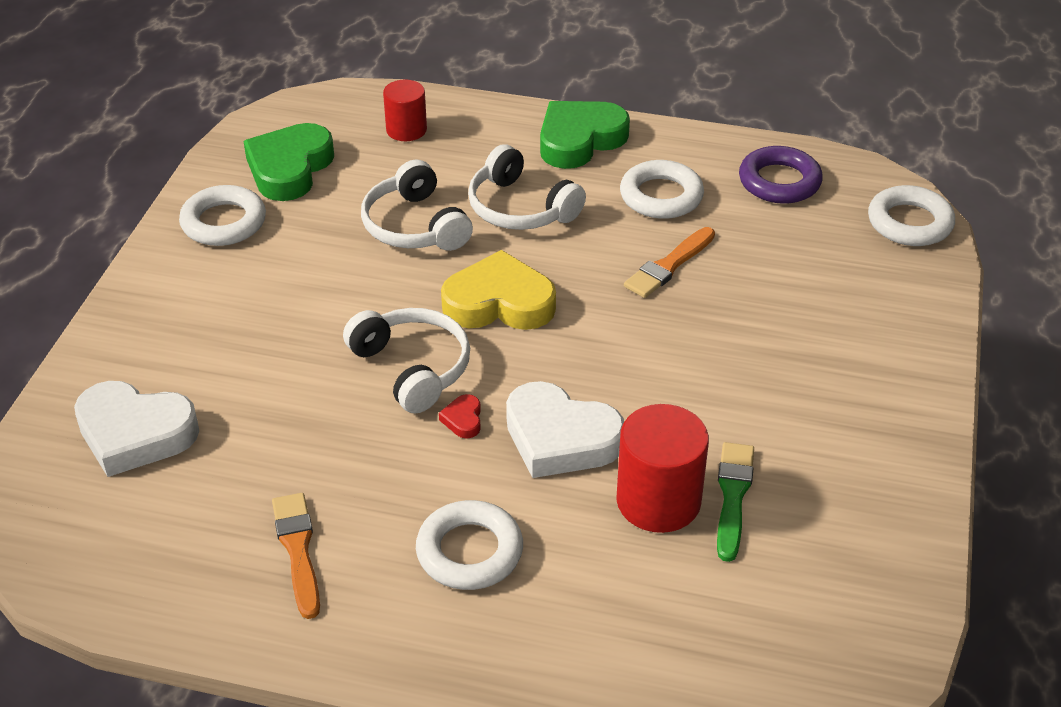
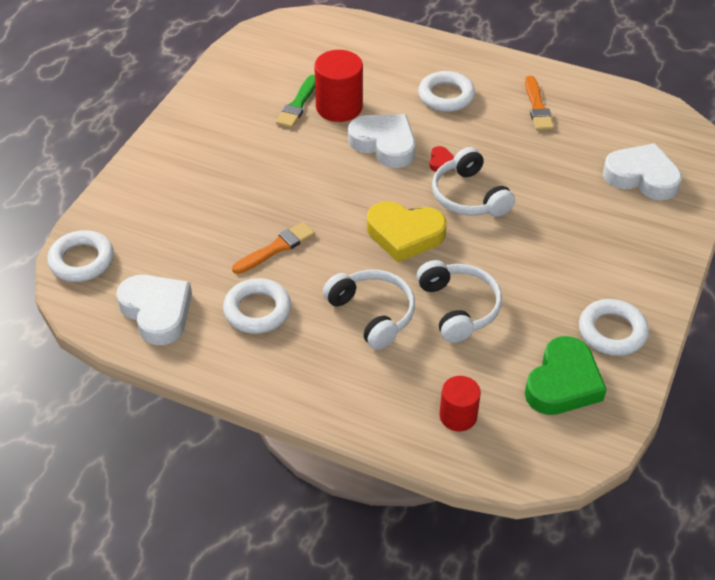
camera: 170 degrees left, 5 degrees up
green heart [540,101,630,169] -> none
purple ring [739,146,823,204] -> white heart [116,275,192,345]

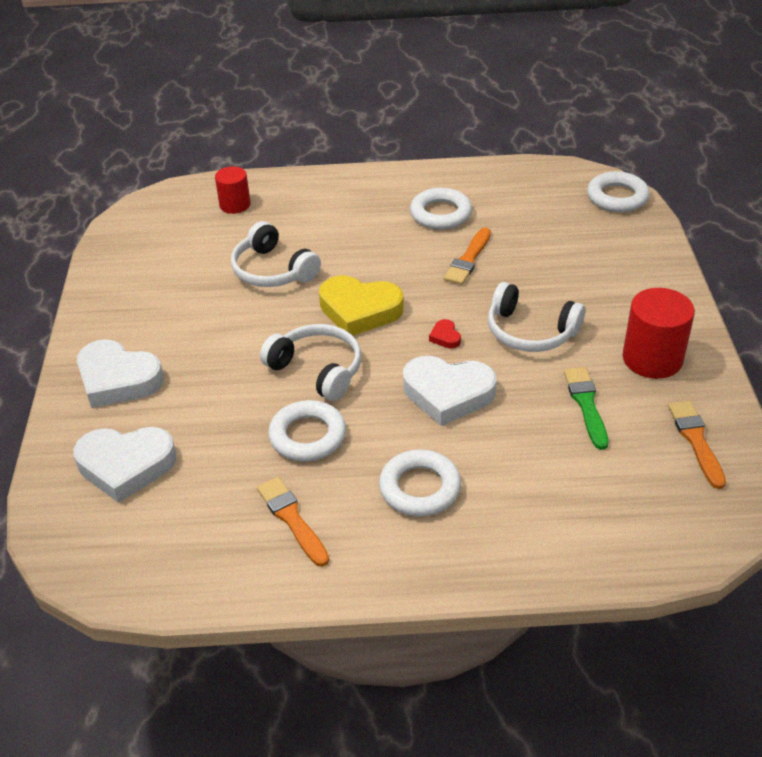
camera: 155 degrees right, 5 degrees down
white heart [116,275,192,345] -> white heart moved to [77,339,164,408]
red cylinder [314,50,363,122] -> red cylinder moved to [623,288,695,379]
white headphones [323,270,415,350] -> white headphones moved to [488,282,585,352]
yellow heart [367,201,446,262] -> yellow heart turned 150 degrees counterclockwise [319,276,404,336]
red heart [429,146,454,172] -> red heart moved to [429,319,461,349]
green heart [525,336,607,415] -> none
white ring [579,299,649,356] -> white ring moved to [268,400,346,461]
none -> orange brush [668,401,726,489]

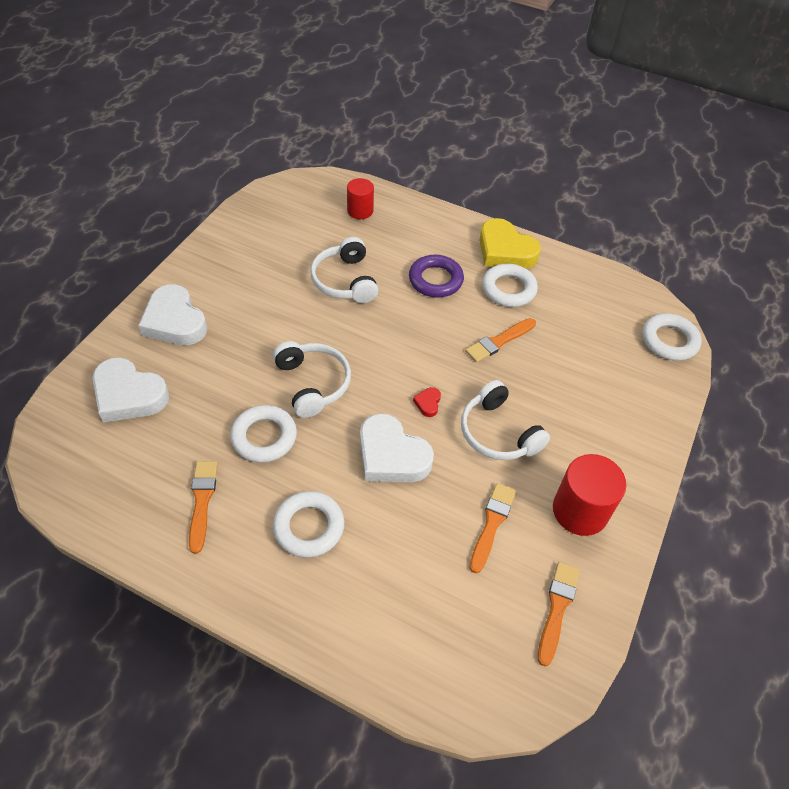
camera: 25 degrees right, 10 degrees up
yellow heart [319,276,404,336] -> yellow heart moved to [479,218,541,268]
green brush [564,367,608,450] -> orange brush [470,483,516,573]
none -> purple ring [409,255,464,298]

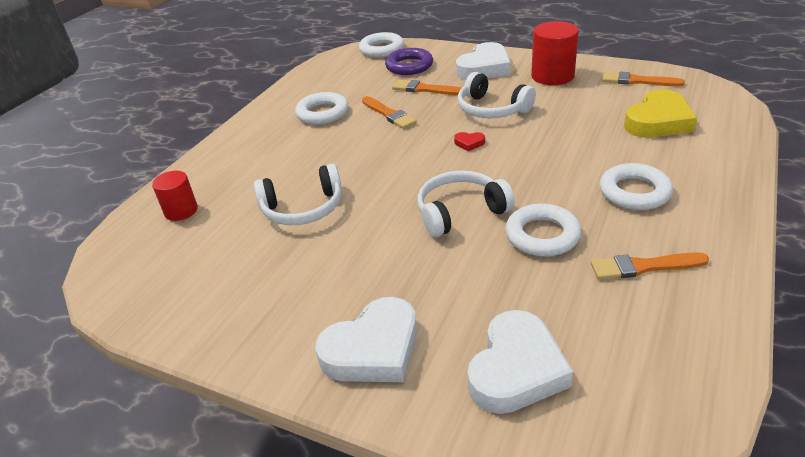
camera: 85 degrees left, 15 degrees down
white heart [360,413,434,482] -> white heart moved to [456,42,511,80]
purple ring [409,255,464,298] -> purple ring moved to [385,48,433,75]
white headphones [461,380,550,460] -> white headphones turned 75 degrees clockwise [458,72,536,118]
orange brush [470,483,516,573] -> orange brush moved to [392,80,462,95]
yellow heart [479,218,541,268] -> yellow heart moved to [624,89,697,138]

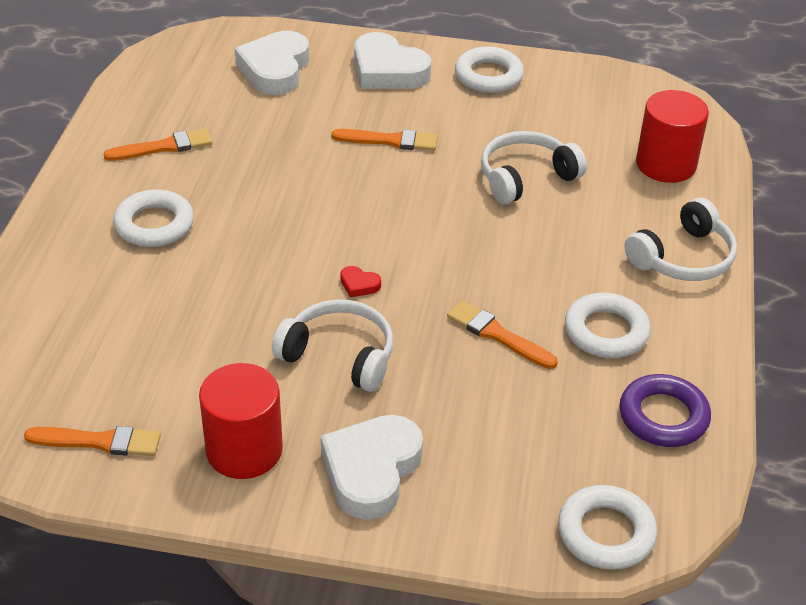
camera: 160 degrees right, 5 degrees up
red cylinder [152,171,198,221] -> red cylinder [636,90,709,183], size x1.59
white heart [315,297,417,382] -> white heart turned 90 degrees counterclockwise [354,32,431,89]
purple ring [385,48,433,75] -> purple ring moved to [619,374,711,447]
orange brush [392,80,462,95] -> orange brush moved to [331,129,438,151]
white headphones [417,171,515,237] -> white headphones moved to [624,198,737,281]
red heart [454,132,485,151] -> red heart turned 150 degrees counterclockwise [341,266,381,298]
white ring [506,204,581,256] -> white ring moved to [455,46,524,93]
yellow heart [624,89,697,138] -> none

